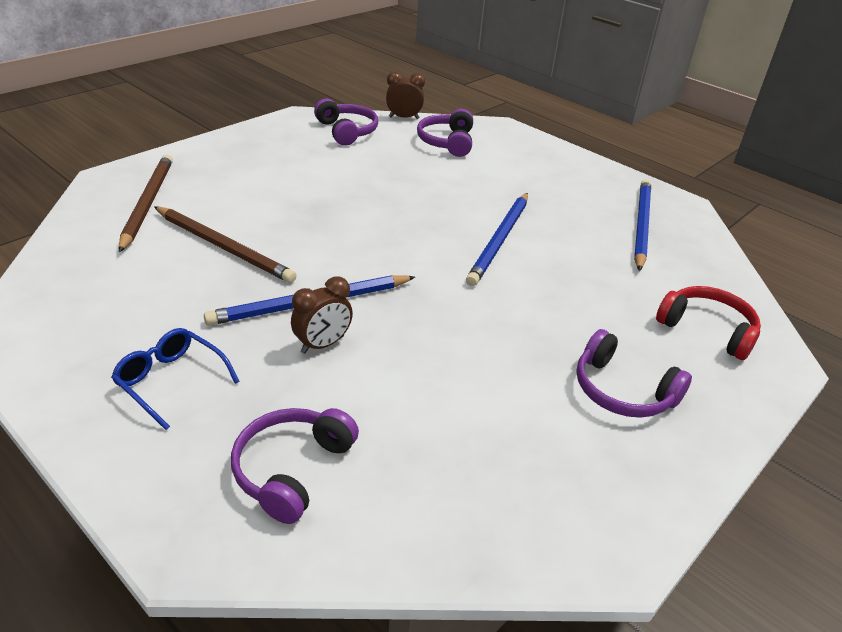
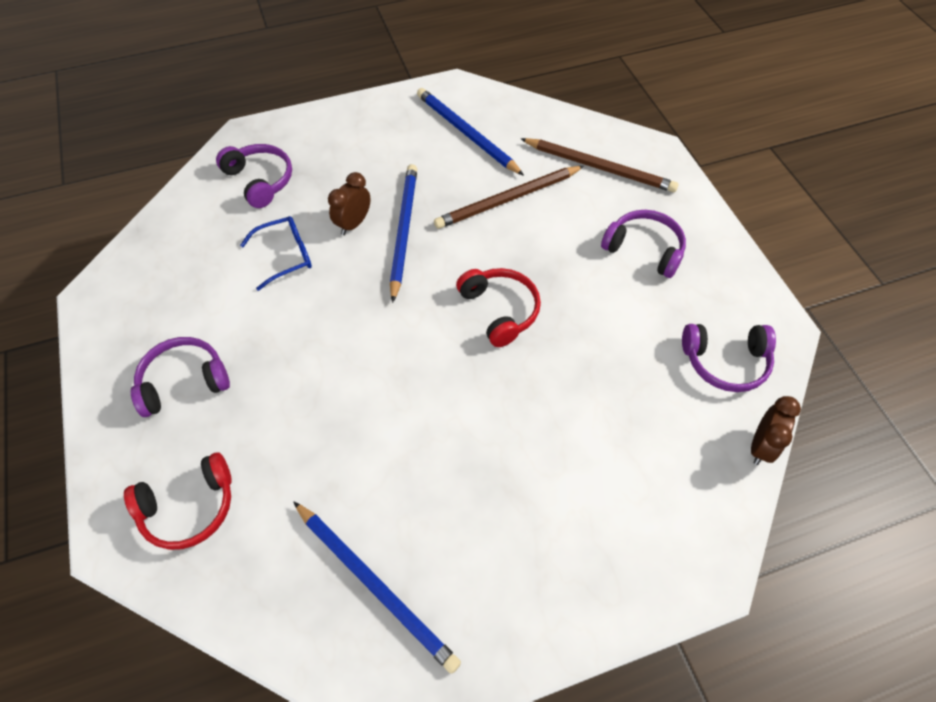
camera: 120 degrees right, 20 degrees up
blue glasses [111,328,240,430] -> blue glasses moved to [240,216,312,291]
brown clock [291,276,353,354] -> brown clock turned 45 degrees clockwise [328,172,371,235]
purple headphones [417,109,473,157] -> purple headphones moved to [601,210,686,278]
blue pencil [466,193,528,286] -> blue pencil moved to [417,88,524,176]
none -> red headphones [456,268,541,347]

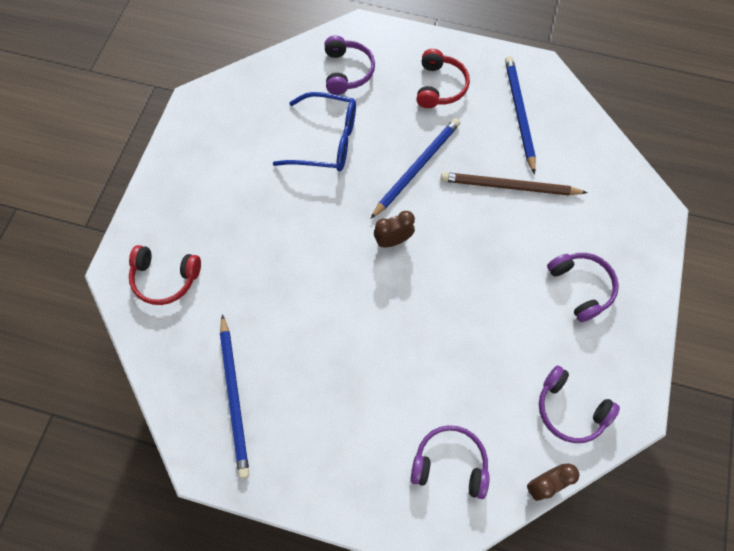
camera: 35 degrees right, 10 degrees up
purple headphones [131,337,230,417] -> purple headphones moved to [410,425,490,499]
blue glasses [240,216,312,291] -> blue glasses [273,92,356,171], size x1.55
brown clock [328,172,371,235] -> brown clock moved to [374,211,415,247]
red headphones [456,268,541,347] -> red headphones moved to [416,49,470,108]
brown pencil [520,138,679,192] -> none

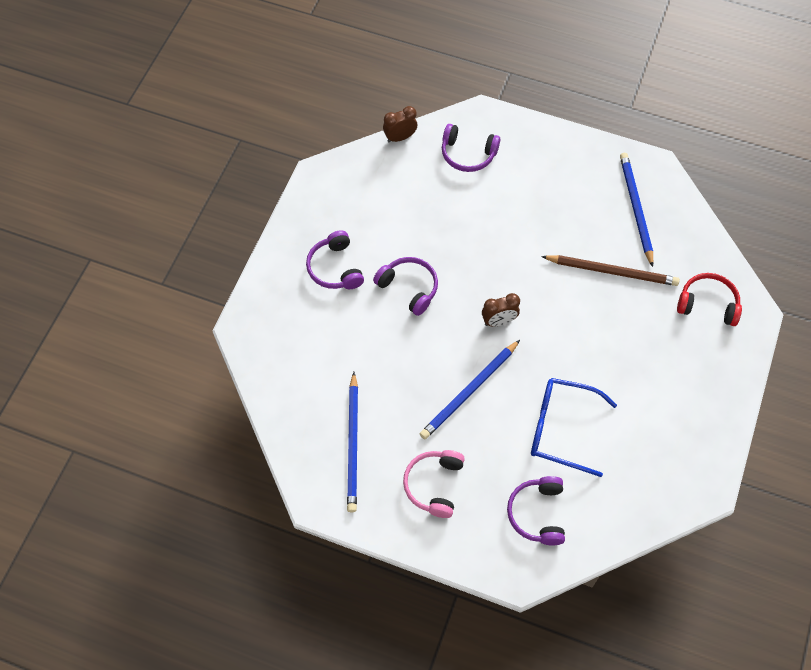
camera: 175 degrees left, 5 degrees down
red headphones [416,49,470,108] -> pink headphones [403,450,465,518]
brown pencil [441,172,588,196] -> brown pencil moved to [541,255,680,286]
purple headphones [539,365,620,443] -> purple headphones moved to [373,257,438,316]

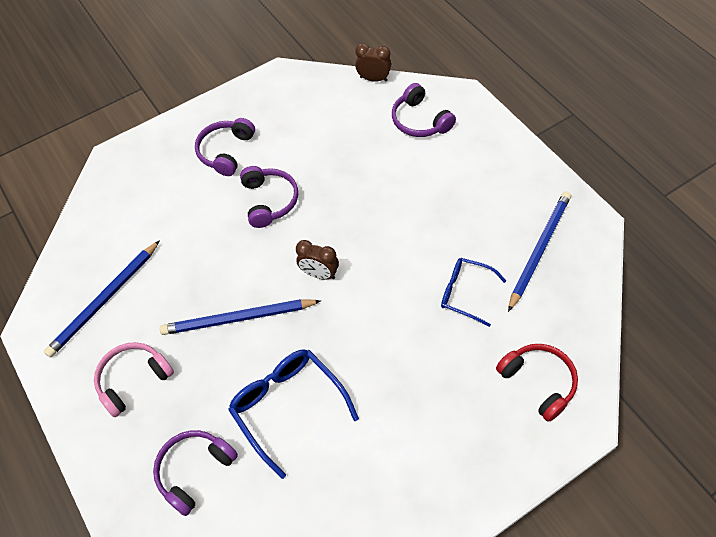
camera: 40 degrees right, 5 degrees down
brown pencil [541,255,680,286] -> blue glasses [441,258,506,327]

